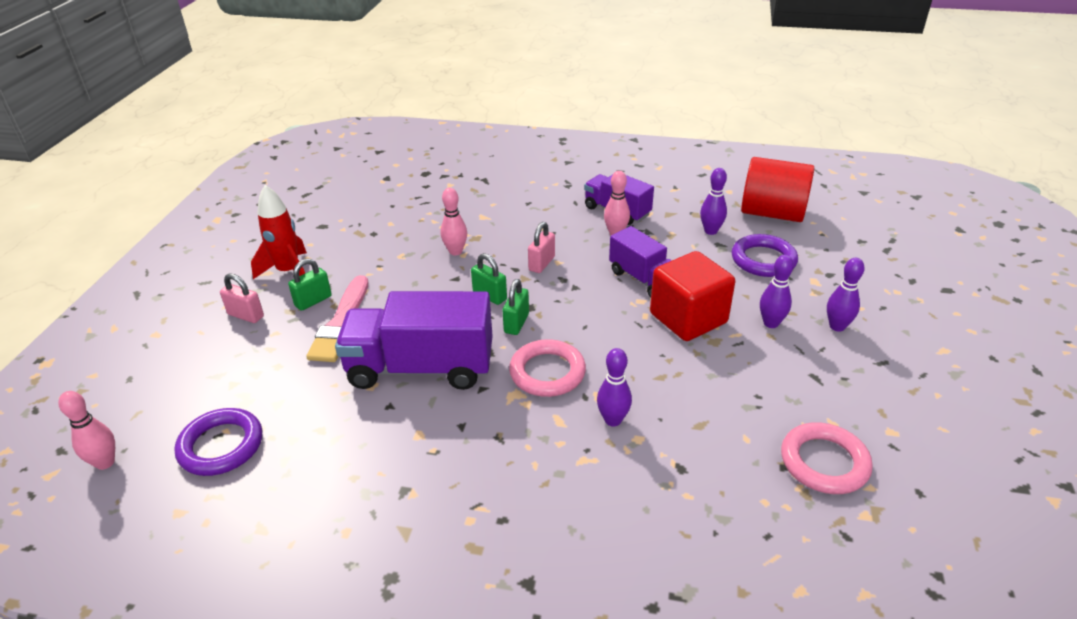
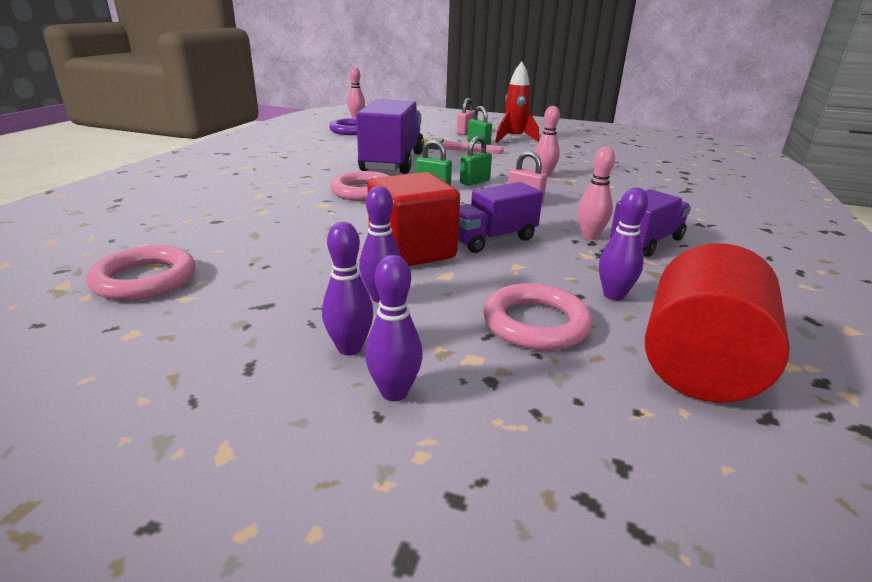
camera: 95 degrees right, 10 degrees down
purple bowling pin [597,348,632,427] -> purple bowling pin moved to [365,255,423,401]
purple ring [732,234,798,277] -> pink ring [483,283,593,350]

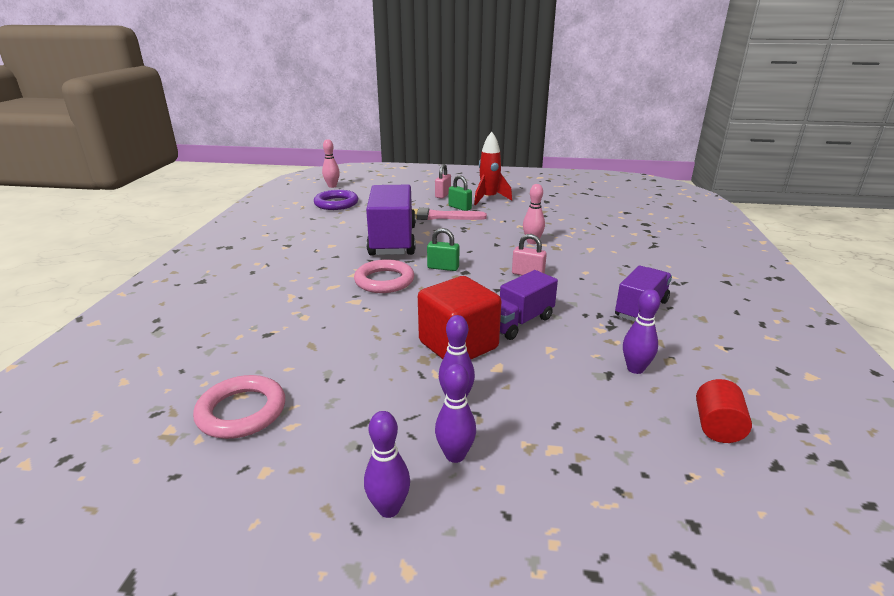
camera: 10 degrees left, 0 degrees up
purple bowling pin [365,255,423,401] -> purple bowling pin moved to [364,411,410,518]
green padlock [460,136,492,186] -> none
pink ring [483,283,593,350] -> none
pink bowling pin [578,146,615,240] -> none
red cylinder [645,243,790,403] -> red cylinder [696,379,752,443], size x0.52

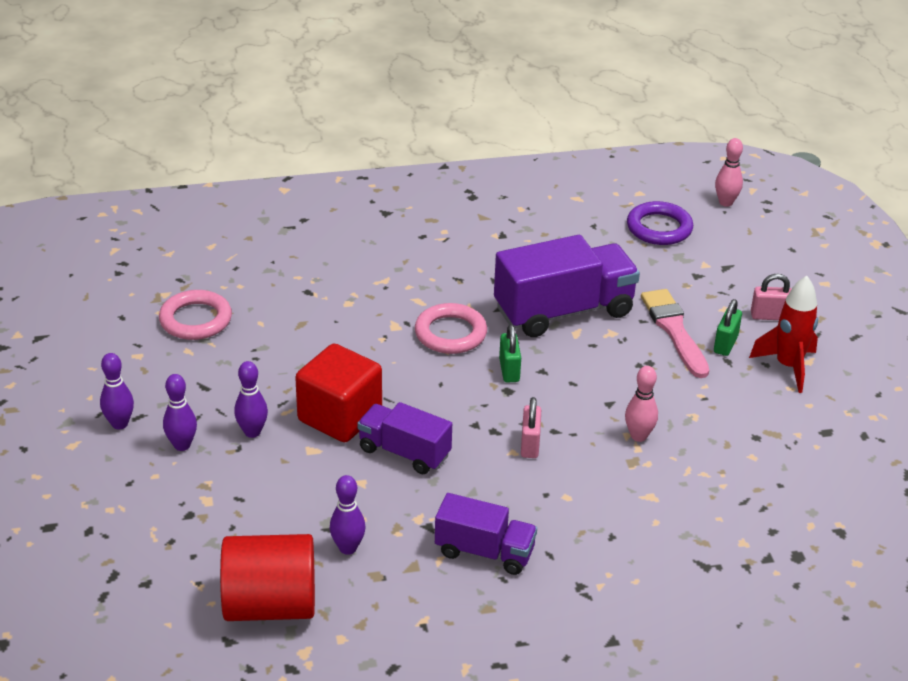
camera: 70 degrees right, 10 degrees up
red cylinder [696,379,752,443] -> red cylinder [220,534,315,621], size x1.94

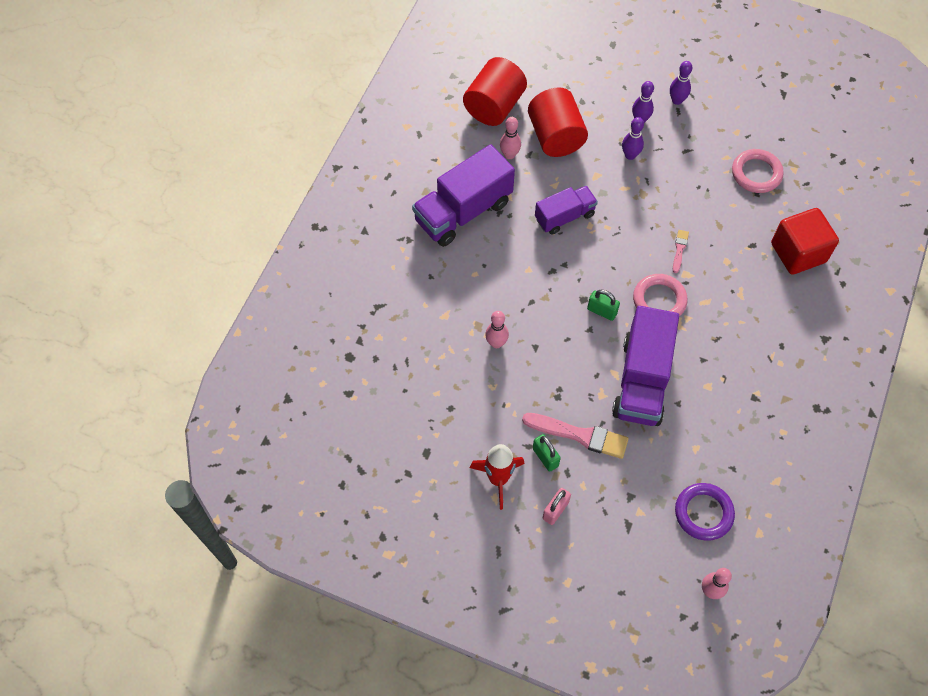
camera: 125 degrees right, 25 degrees up
red cube [295,343,382,442] -> red cube moved to [771,208,839,275]
purple bowling pin [330,475,366,555] -> pink bowling pin [500,117,521,159]
purple truck [435,493,537,575] -> purple truck [412,144,515,247], size x1.68
pink padlock [521,397,541,458] -> none
none -> red cylinder [528,87,588,157]
none -> pink brush [673,230,689,273]

